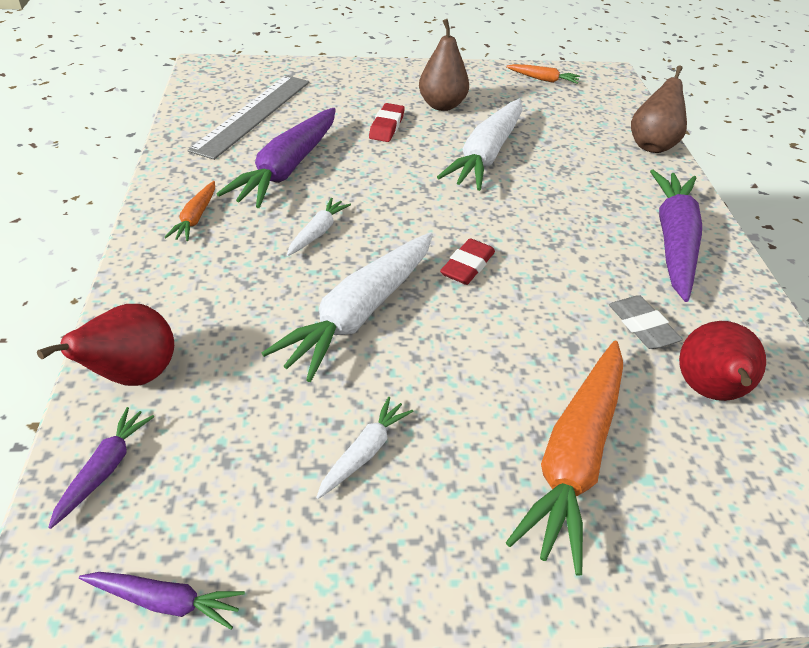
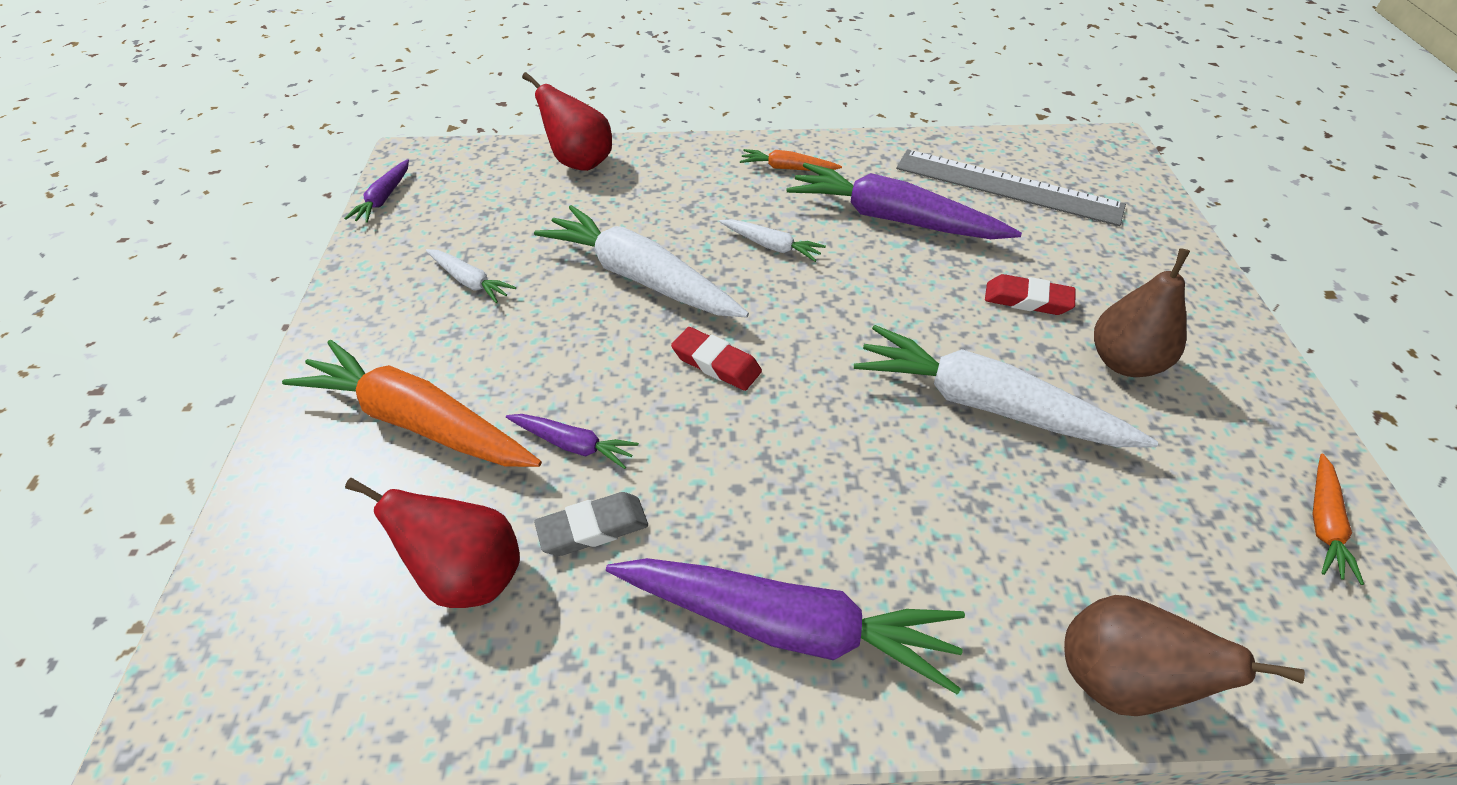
camera: 95 degrees right, 5 degrees up
purple carrot [48,407,154,529] -> purple carrot moved to [506,414,639,469]

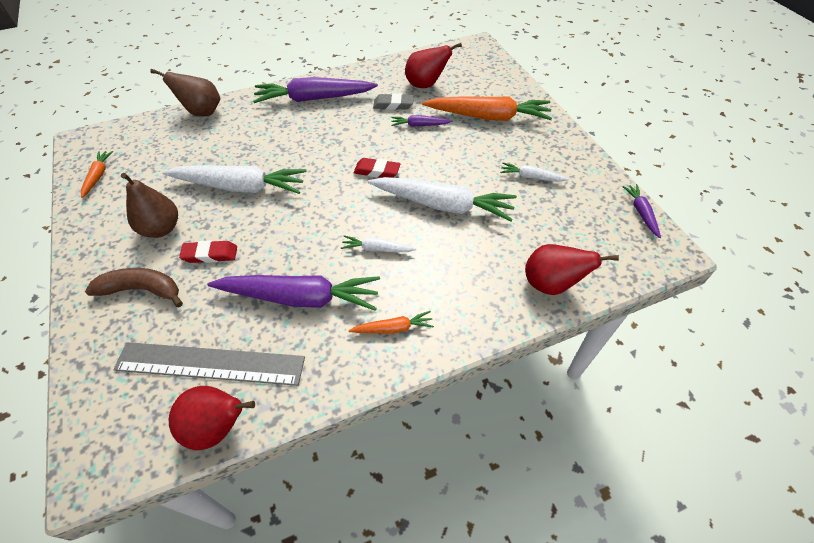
camera: 160 degrees right, 5 degrees up
grey eraser [534,492,648,556] -> grey eraser turned 45 degrees clockwise [373,93,414,110]
none -> brown banana [85,268,183,307]
none -> red pear [169,386,255,450]

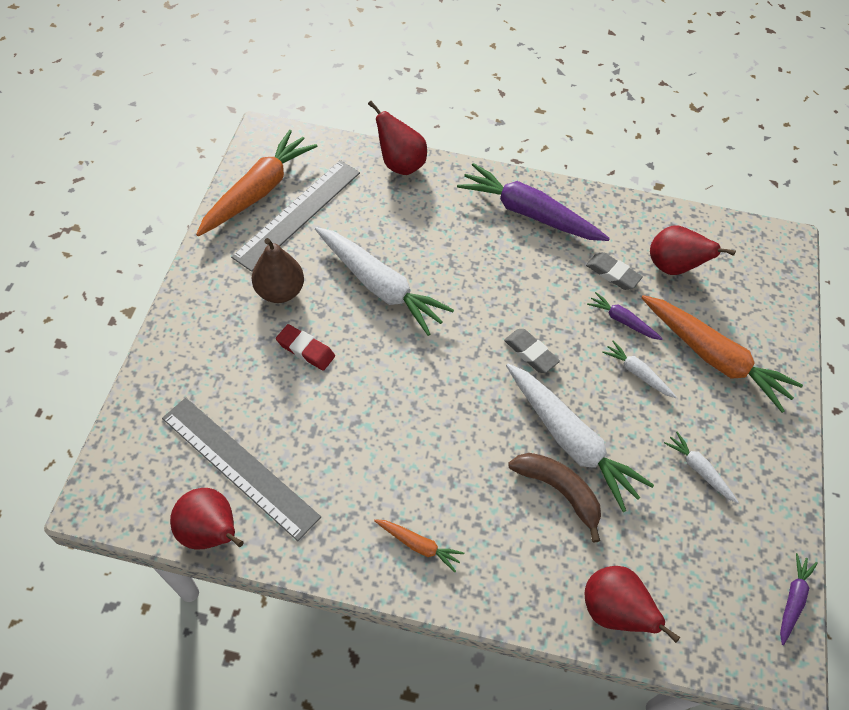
camera: 30 degrees right, 5 degrees up
orange carrot [81,151,113,198] -> orange carrot [196,130,317,236], size x2.11
brown banana [85,268,183,307] -> brown banana moved to [508,453,601,543]
brown pear [150,69,220,116] -> red pear [368,101,427,175]
purple carrot [207,275,380,311] -> none
white carrot [341,235,417,252] -> white carrot moved to [602,340,676,398]
red eraser [354,158,401,178] -> grey eraser [504,329,560,373]
none -> grey ruler [231,160,360,272]

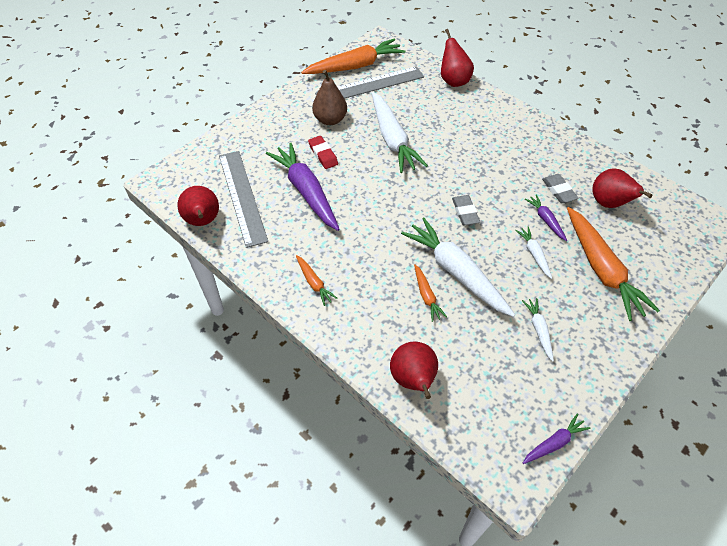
camera: 35 degrees right, 5 degrees down
purple carrot [457,163,610,241] -> purple carrot moved to [266,143,340,231]
white carrot [506,363,654,512] -> white carrot turned 150 degrees clockwise [401,218,515,317]
brown banana [508,453,601,543] -> orange carrot [414,264,447,322]

